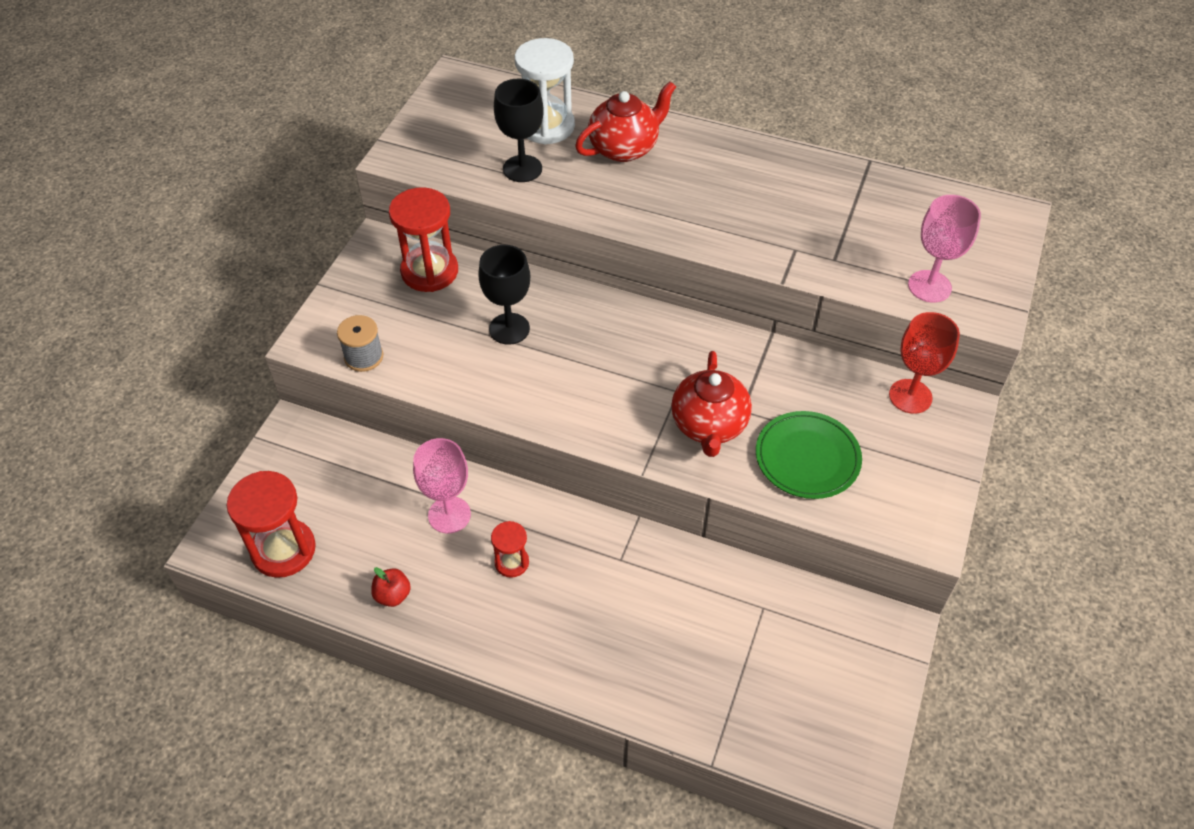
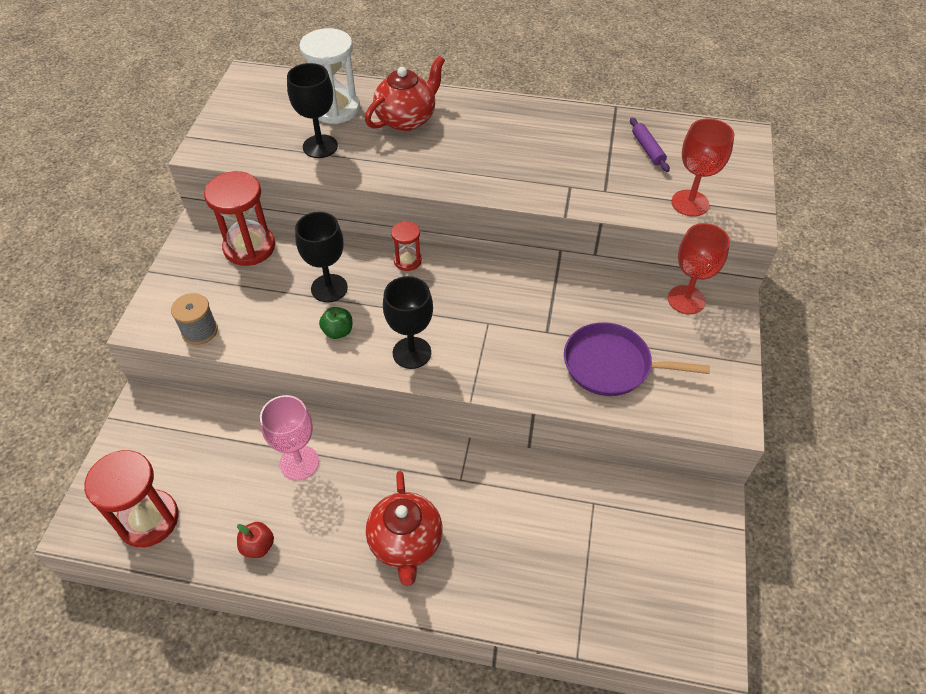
camera: 10 degrees left, 0 degrees up
red hourglass [491,521,529,578] -> red hourglass moved to [391,221,422,271]
red teapot [671,351,752,457] -> red teapot moved to [366,471,443,586]
green plate [756,411,862,499] -> purple pan [564,322,710,396]
pink goblet [908,195,981,303] -> red goblet [671,118,735,217]
none -> green apple [319,307,352,339]
none -> black goblet [383,276,433,369]
none -> purple rolling pin [630,117,670,172]

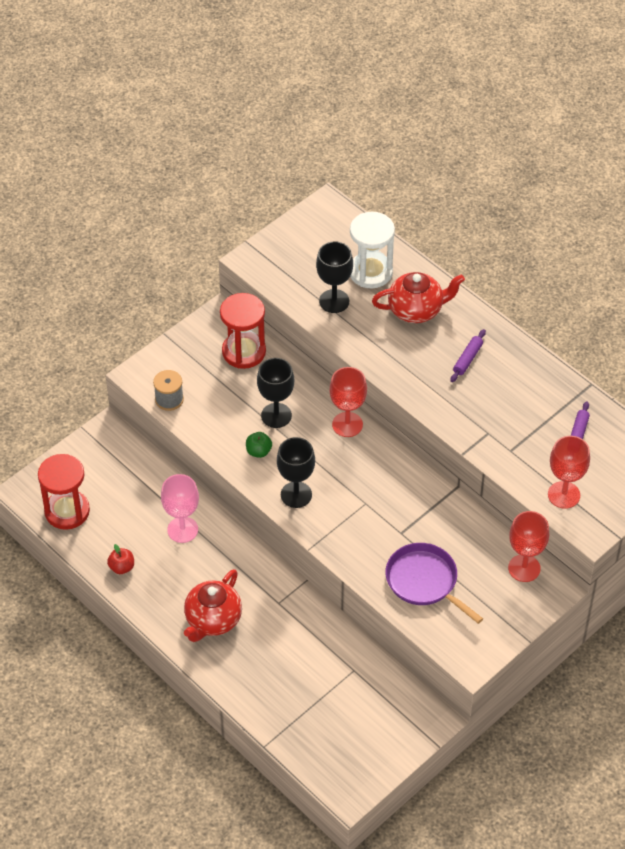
camera: 35 degrees right, 0 degrees up
red hourglass [391,221,422,271] -> red goblet [329,367,367,437]
none -> purple rolling pin [451,329,486,382]

